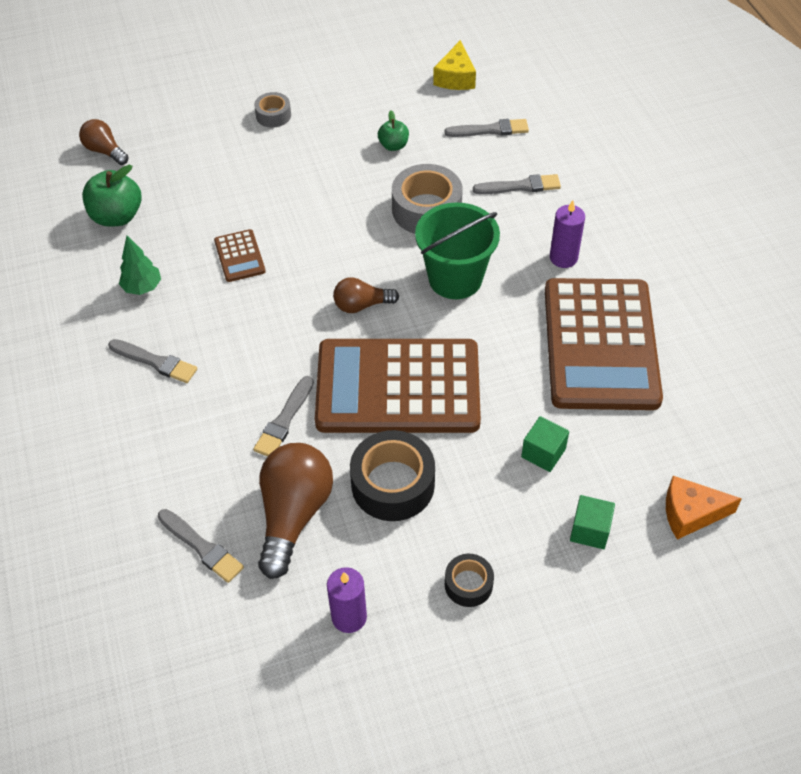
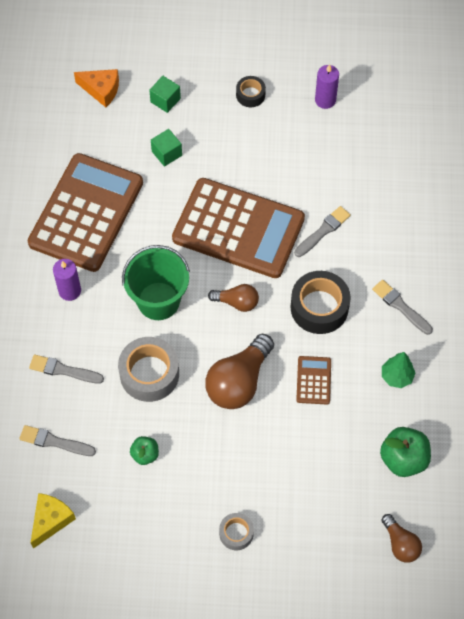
camera: 160 degrees left, 10 degrees up
grey brush [158,509,244,583] -> none
brown light bulb [258,443,333,579] -> brown light bulb moved to [205,334,274,409]
black tape [350,430,435,521] -> black tape moved to [291,271,351,334]

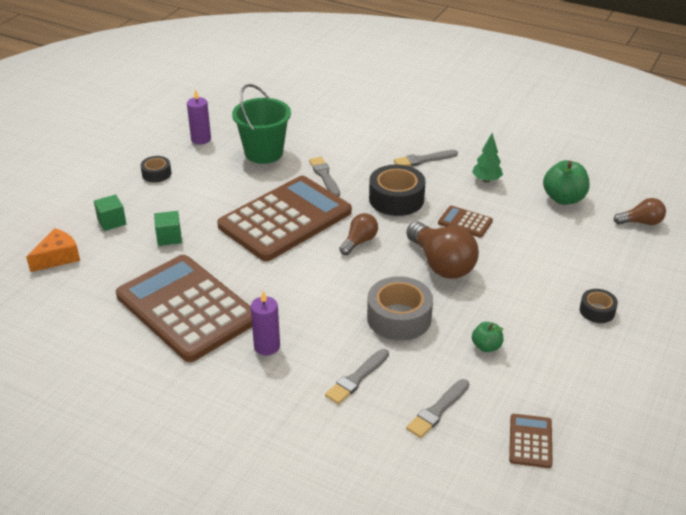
camera: 65 degrees left, 25 degrees down
yellow cheese [31,493,76,549] -> brown calculator [509,414,552,468]
green bucket [122,245,190,320] -> green bucket moved to [232,84,291,164]
grey tape [219,513,254,550] -> black tape [580,289,618,323]

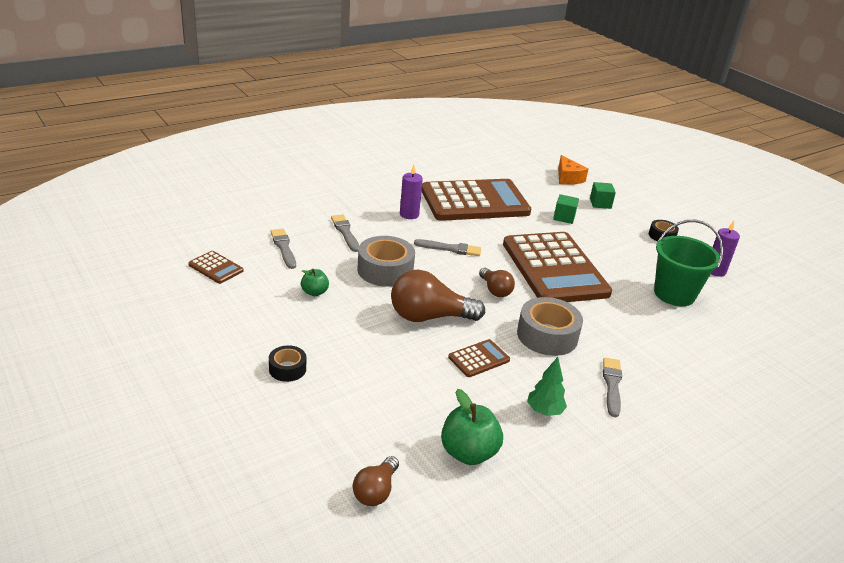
camera: 115 degrees right, 5 degrees down
grey brush [309,157,340,197] -> grey brush moved to [414,239,481,256]
black tape [369,165,426,216] -> grey tape [517,297,583,356]

